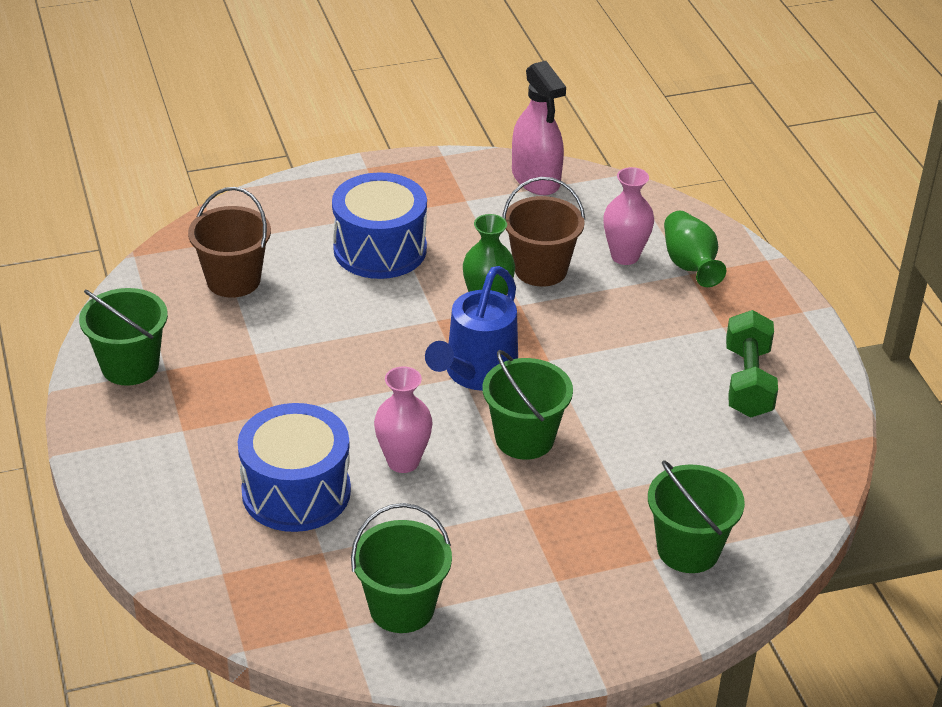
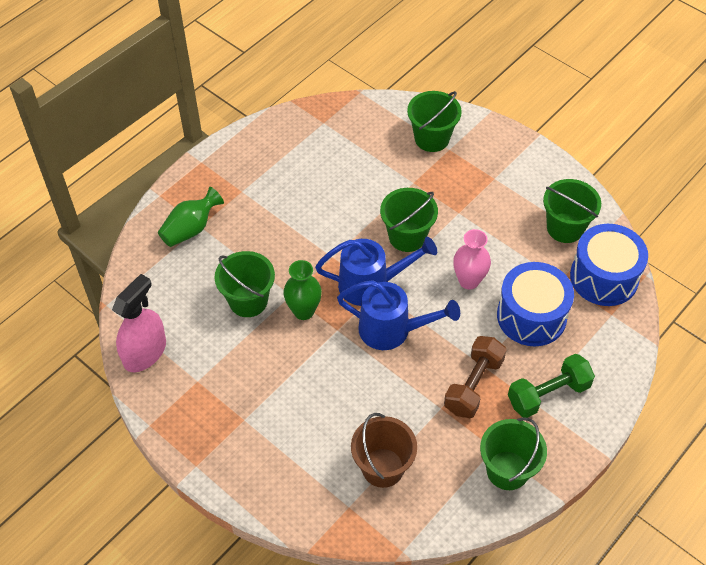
camera: 120 degrees left, 15 degrees up
blue drum [332,172,427,279] -> blue drum moved to [570,224,648,306]
brown bucket [503,177,585,287] -> green bucket [215,251,275,317]
pink vase [603,167,654,265] -> none
green dumbbell [726,310,778,418] -> green dumbbell moved to [508,354,595,418]
none -> blue watering can [337,280,460,350]
none -> brown dumbbell [444,336,506,418]

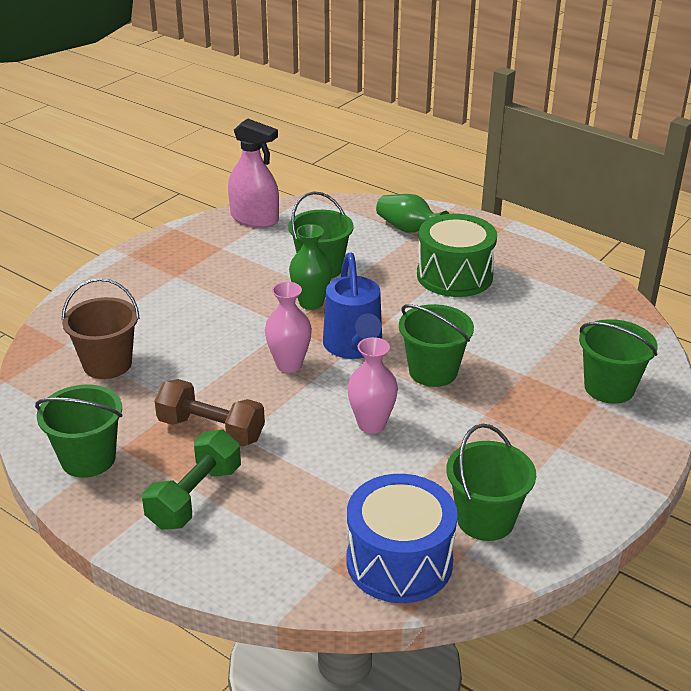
camera: 85 degrees right, 20 degrees down
blue watering can [337,280,460,350] -> pink vase [265,282,312,373]
blue drum [497,262,574,346] -> none
green dumbbell [508,354,595,418] -> green dumbbell turned 60 degrees clockwise [142,429,241,530]
none -> green drum [417,214,497,297]

